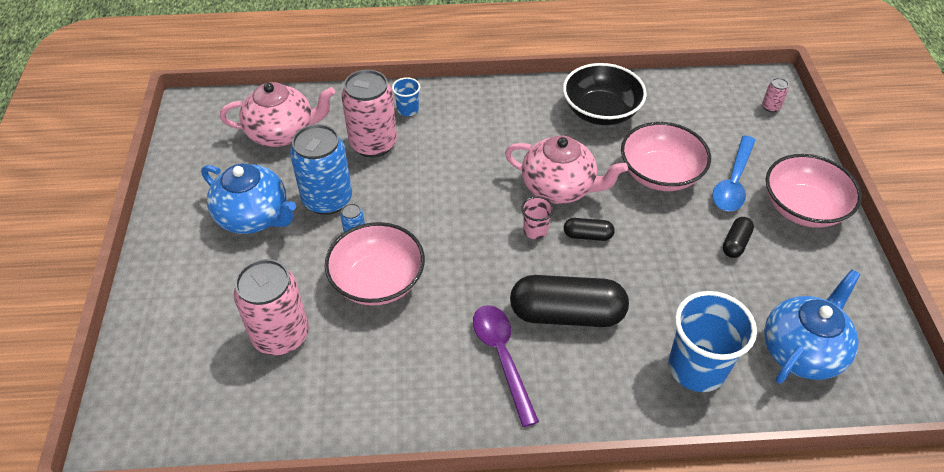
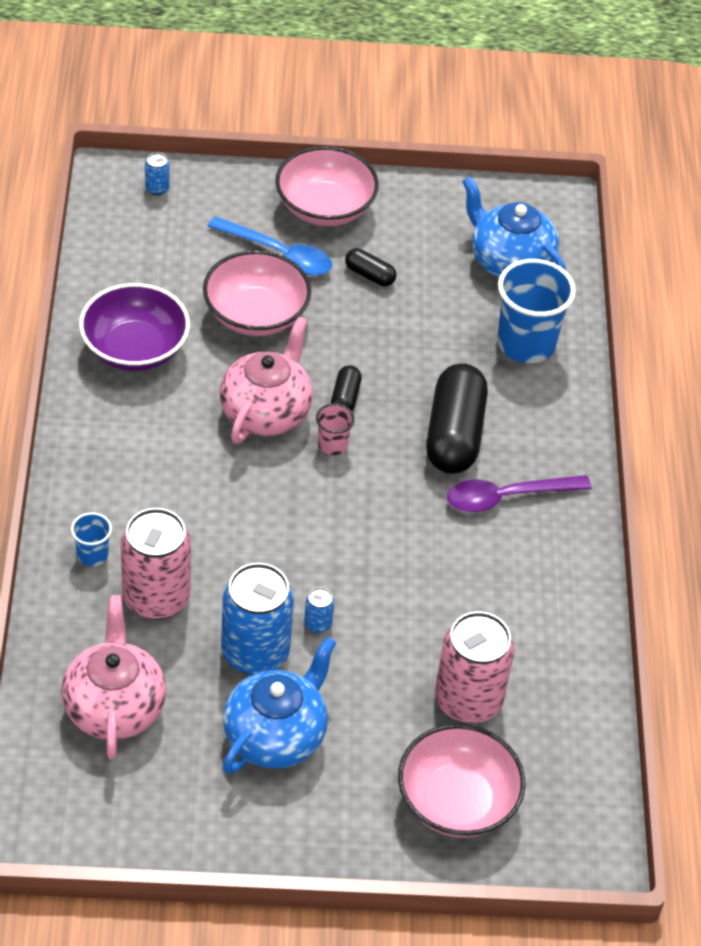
camera: 90 degrees left, 0 degrees up
pink bowl [325,222,425,306] -> pink bowl moved to [398,724,525,838]
black bowl [563,63,647,125] -> purple bowl [79,283,190,371]
pink can [762,78,789,112] -> blue can [145,153,170,195]

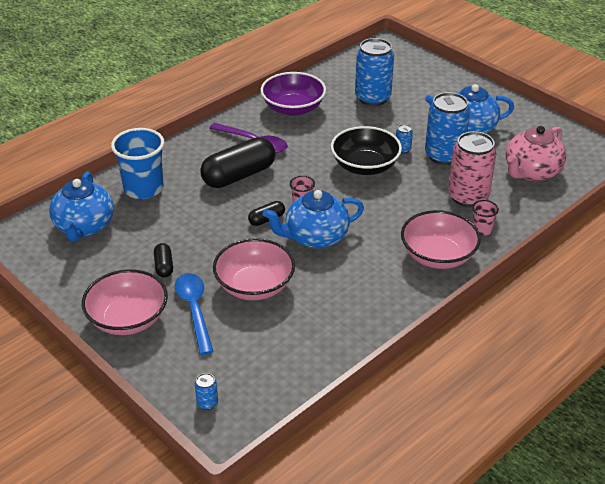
camera: 130 degrees left, 10 degrees down
blue cup [71,512,112,566] -> pink cup [472,200,499,236]
purple bowl [79,283,190,371] -> purple bowl moved to [261,72,326,116]
pink teapot [219,317,313,444] -> blue teapot [263,190,364,249]
pink bowl [398,724,525,838] -> pink bowl moved to [401,210,481,269]
pink can [435,612,515,724] -> blue can [355,38,394,106]
none -> black bowl [331,126,402,175]

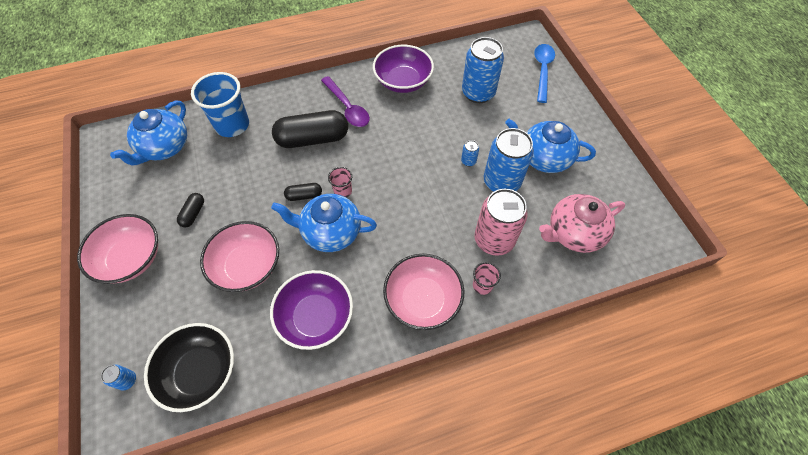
camera: 25 degrees right, 20 degrees up
blue spoon [175,273,214,355] -> blue spoon moved to [534,44,555,103]
black bowl [331,126,402,175] -> black bowl moved to [144,323,234,412]
none -> purple bowl [270,270,353,350]

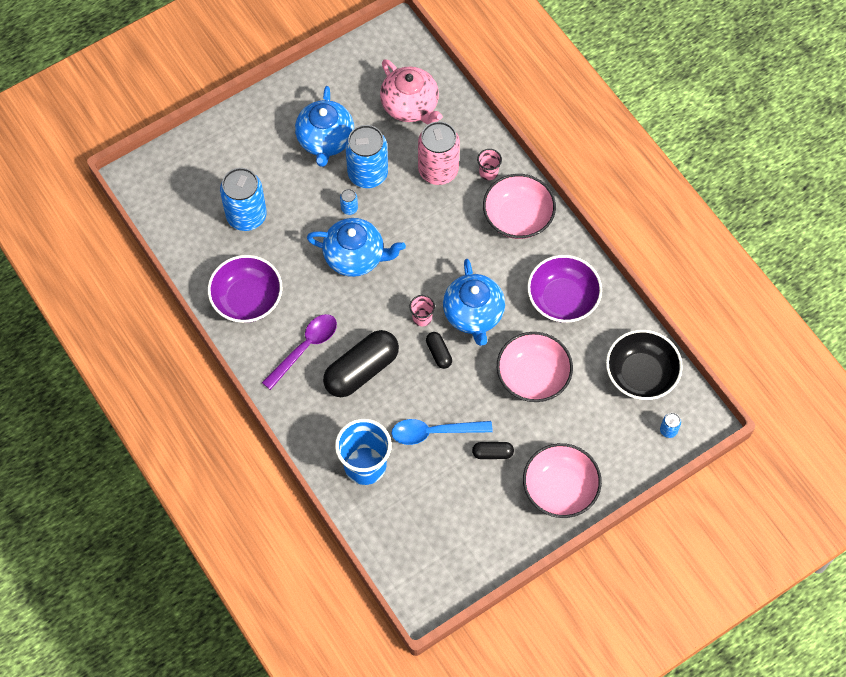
camera: 105 degrees left, 5 degrees up
blue teapot [110,100,187,166] -> blue teapot moved to [307,218,406,277]
black capsule [272,110,348,148] -> black capsule turned 75 degrees clockwise [323,330,399,397]
blue spoon [534,44,555,103] -> blue spoon moved to [391,419,493,445]

